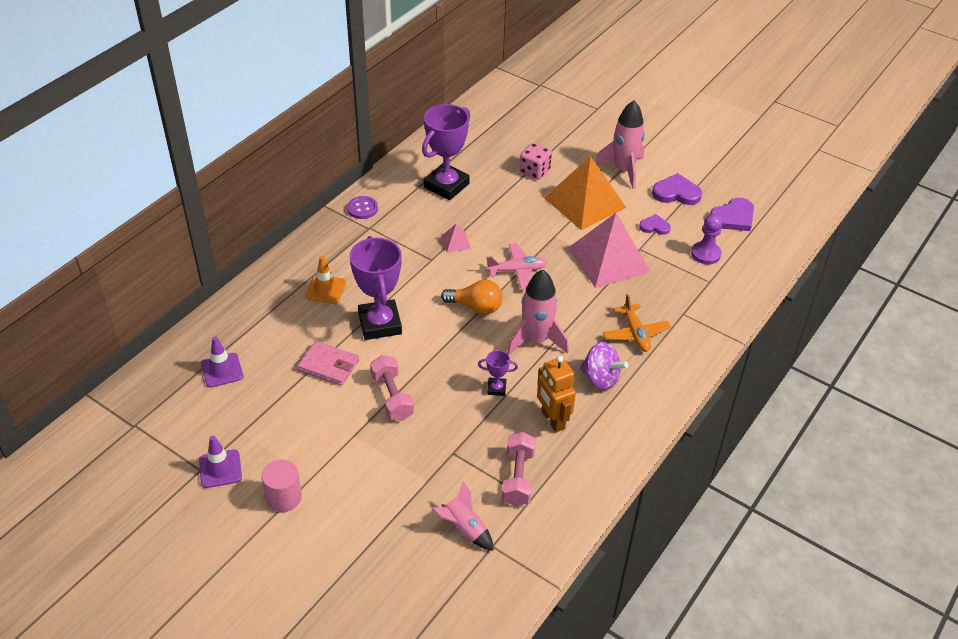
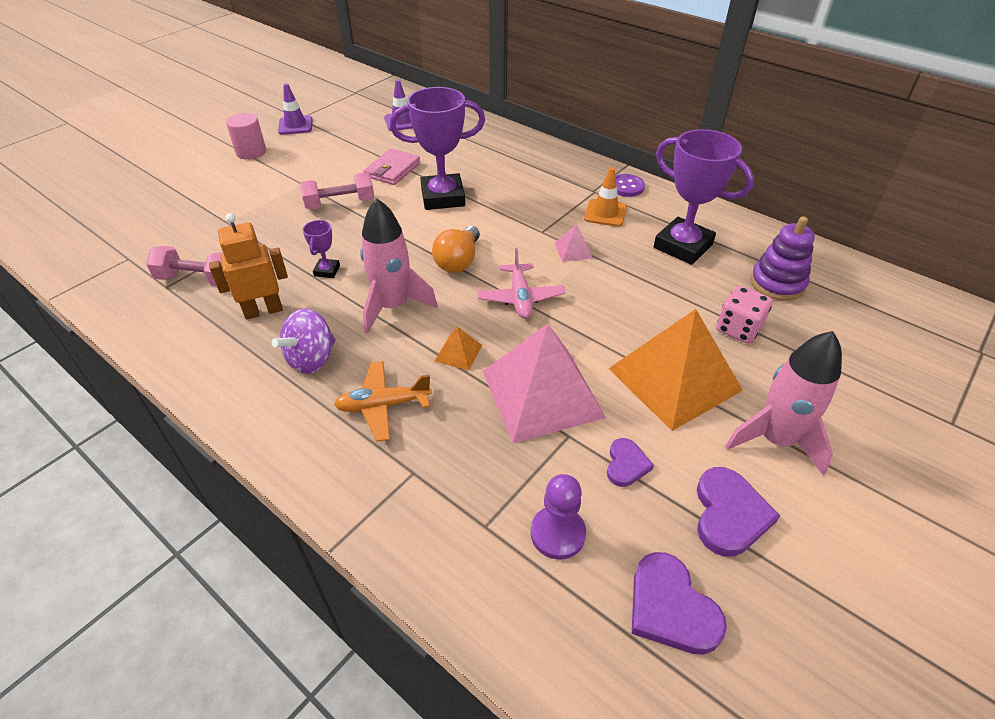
camera: 95 degrees right, 0 degrees up
orange traffic cone [305,256,346,304] -> orange traffic cone moved to [584,167,627,227]
pink rocket [431,481,494,551] -> none
none -> orange pyramid [435,326,482,371]
none -> purple stacking toy [750,216,815,301]

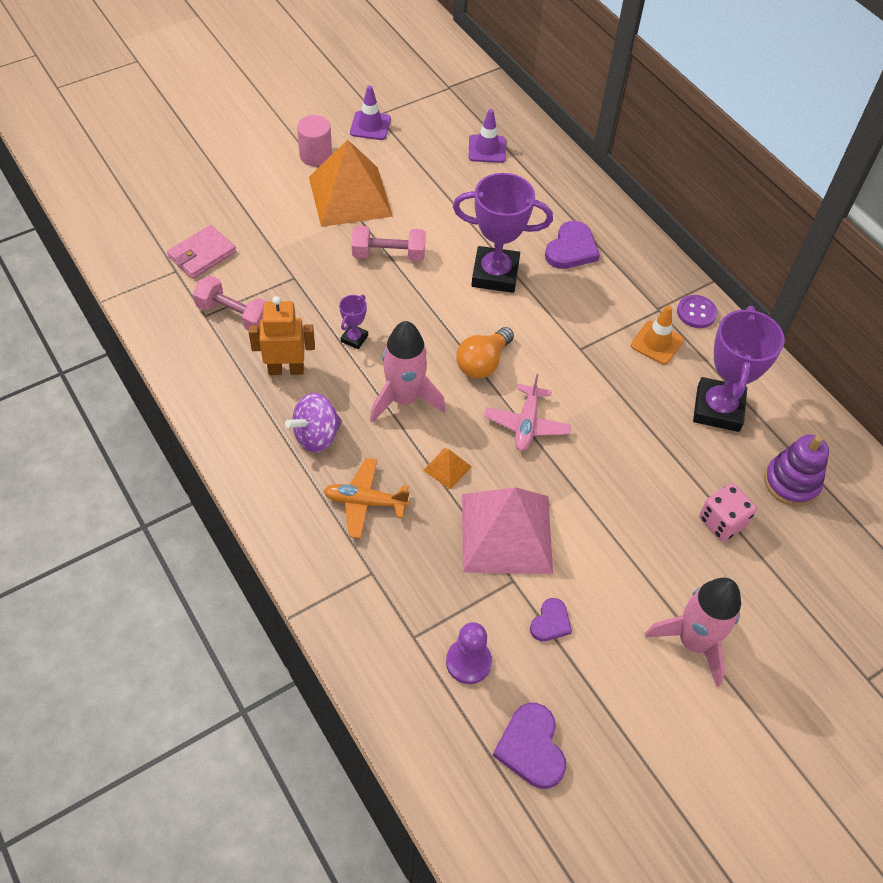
camera: 15 degrees right, 10 degrees up
pink wallet [364,148,420,185] -> pink wallet moved to [167,225,236,279]
pink pyramid [555,224,593,262] -> none
orange pyramid [608,309,743,431] -> orange pyramid moved to [309,140,393,227]
purple trophy [654,129,754,265] -> purple trophy turned 45 degrees clockwise [693,306,785,432]
purple heart [697,467,780,557] -> purple heart moved to [545,221,600,269]

